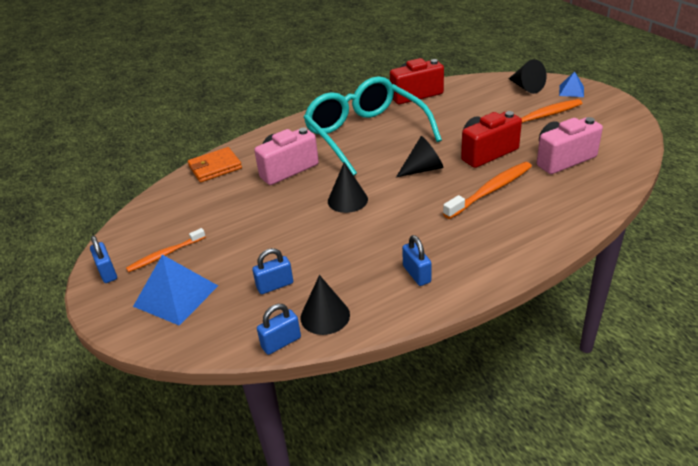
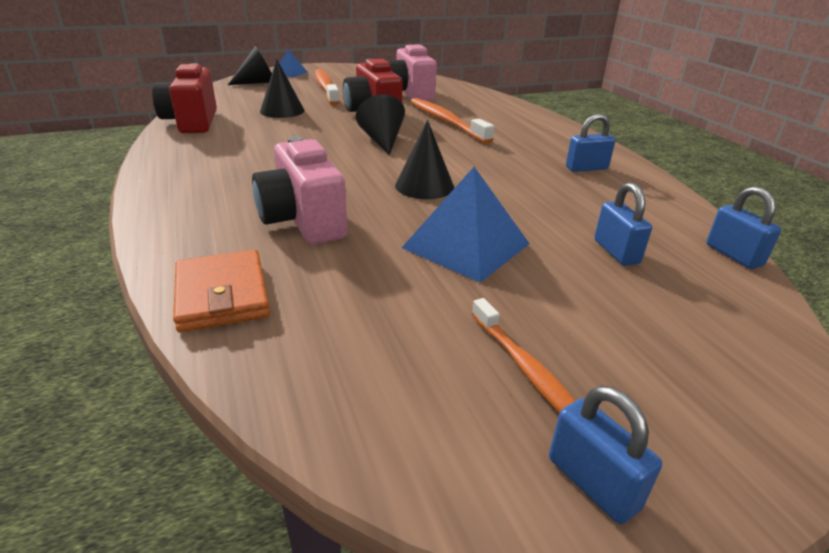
camera: 85 degrees left, 5 degrees down
blue padlock [90,236,117,283] -> blue padlock turned 75 degrees clockwise [549,385,662,524]
blue pyramid [133,255,218,326] -> blue pyramid moved to [402,167,530,283]
black cone [301,275,350,335] -> black cone moved to [260,59,305,118]
turquoise glasses [303,76,442,176] -> none

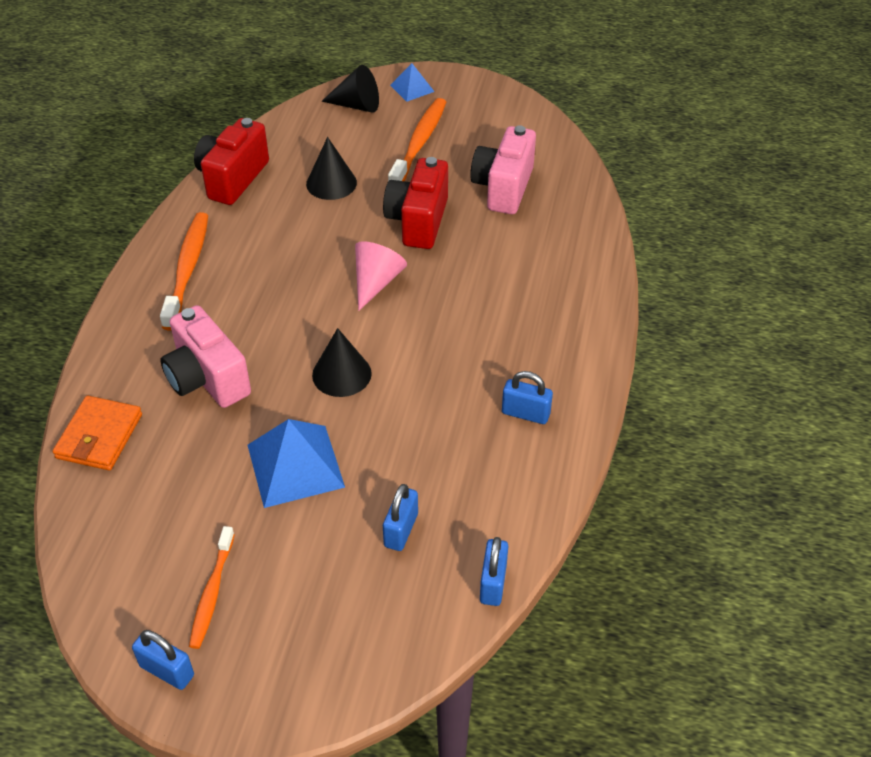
camera: 35 degrees right, 15 degrees up
pink camera [252,136,347,244] -> pink camera turned 45 degrees counterclockwise [160,305,251,408]
black cone [356,94,405,155] -> pink cone [355,241,407,311]
orange toothbrush [410,98,494,144] -> orange toothbrush moved to [160,212,208,331]
blue padlock [549,385,662,524] -> blue padlock turned 60 degrees counterclockwise [132,630,194,690]

